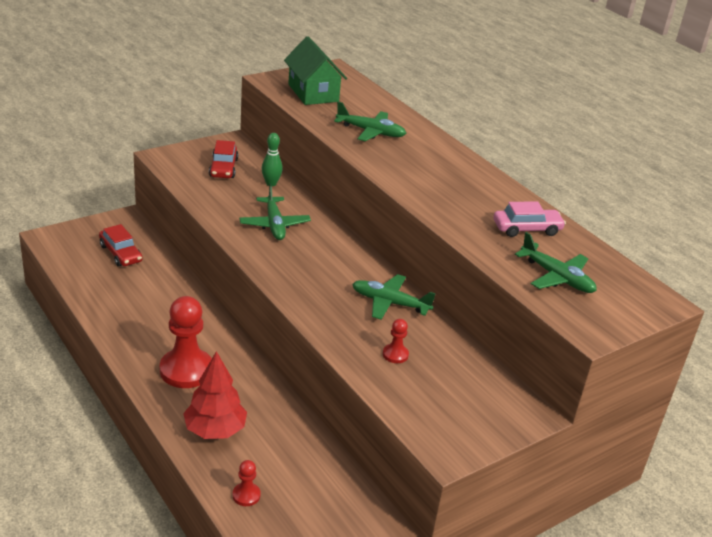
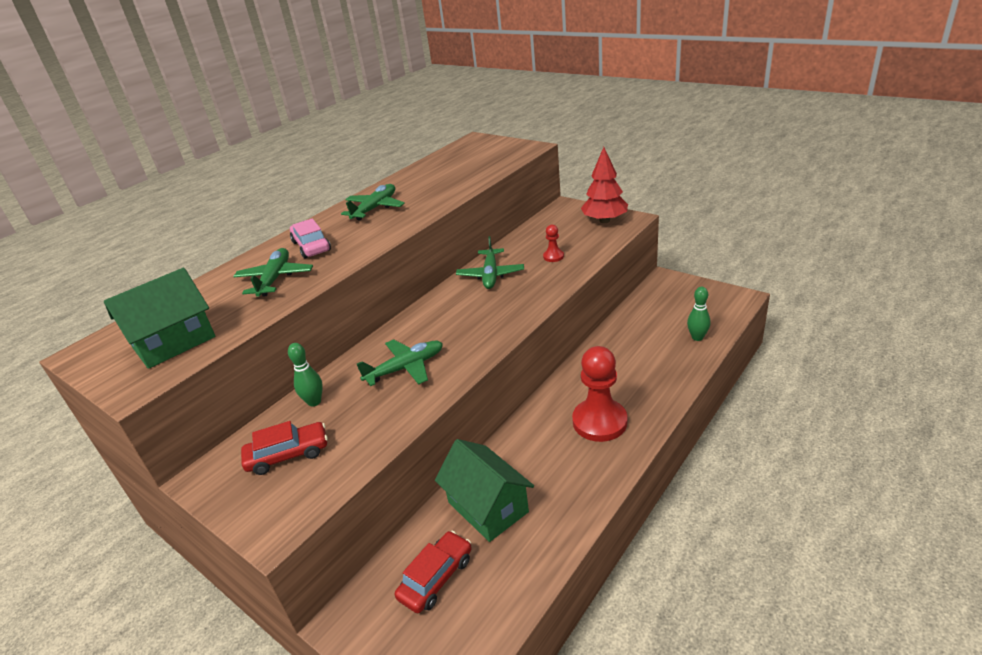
camera: 100 degrees left, 0 degrees up
red tree [183,351,247,439] -> red tree moved to [581,147,628,223]
red pawn [233,460,261,506] -> green bowling pin [687,287,711,341]
pink car [493,201,566,237] -> pink car moved to [290,218,331,259]
green plane [515,232,597,293] -> green plane moved to [341,184,405,220]
none -> green house [435,439,534,542]

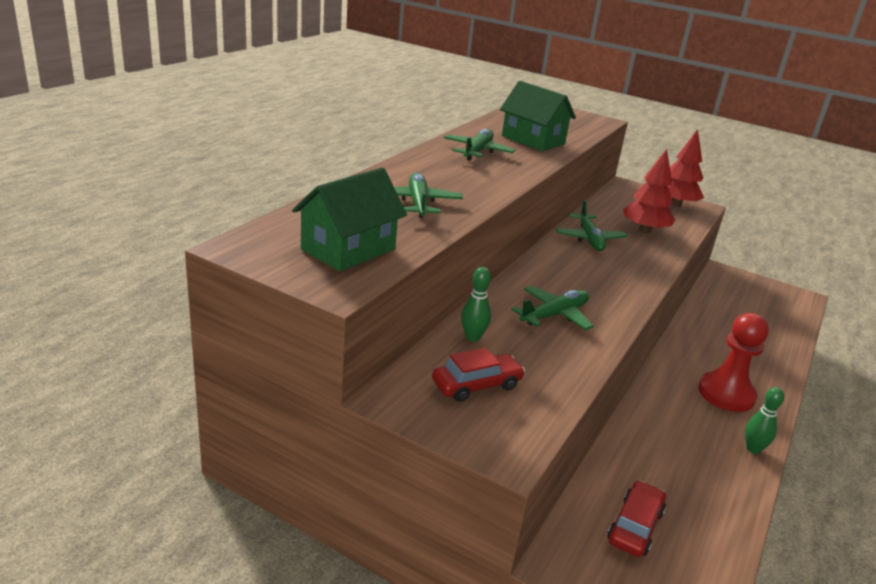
camera: 15 degrees left, 5 degrees down
pink car [290,218,331,259] -> none
green house [435,439,534,542] -> green house moved to [500,81,576,151]
red pawn [543,225,564,262] -> red tree [623,149,675,233]
green bowling pin [687,287,711,341] -> green bowling pin moved to [745,387,784,454]

